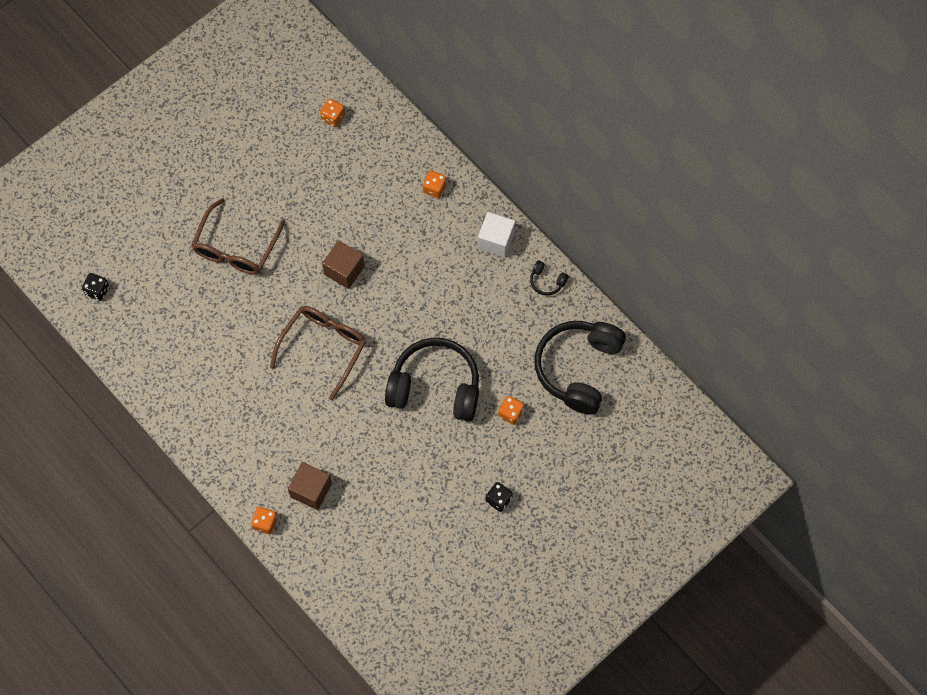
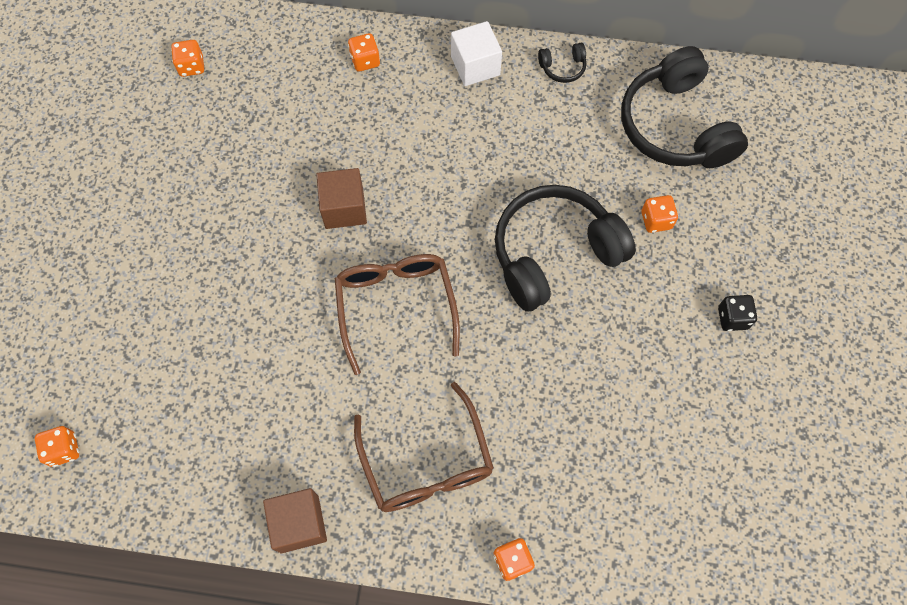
camera: 40 degrees left, 0 degrees up
black dice [82,273,109,301] -> orange dice [35,426,79,467]
brown glasses [191,198,285,275] -> brown glasses moved to [354,382,494,512]
brown cube [288,462,332,510] -> brown cube moved to [263,488,327,553]

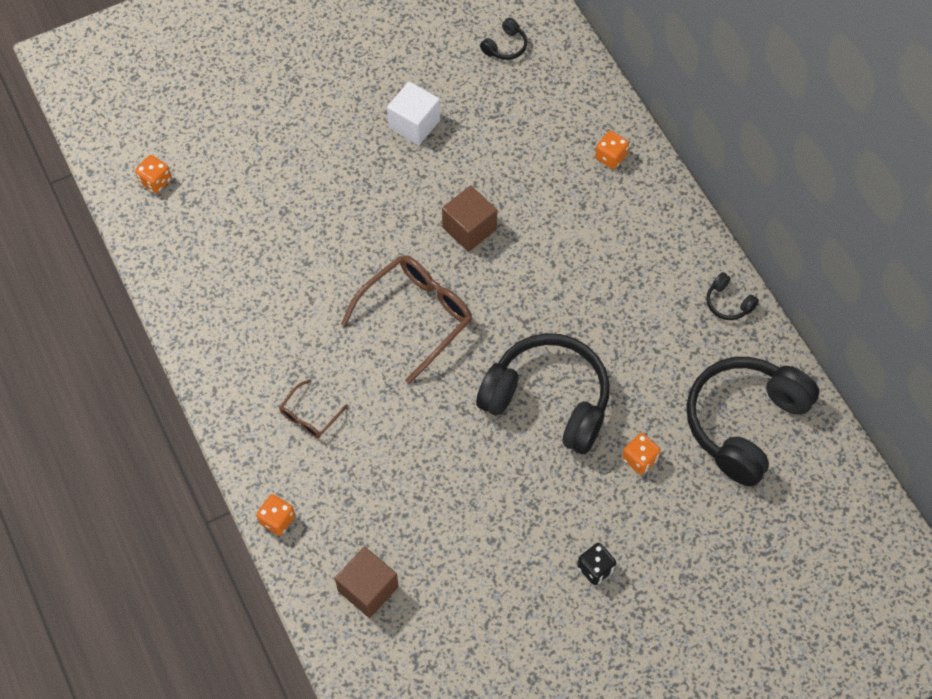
camera: 55 degrees right, 5 degrees down
orange dice [171,40,204,77] -> black headphones [480,18,527,60]
brown cube [263,488,327,553] -> brown cube moved to [335,546,399,618]
brown glasses [354,382,494,512] -> brown glasses [279,380,348,438], size x0.50
white cube [451,21,502,86] -> white cube moved to [387,81,440,145]

